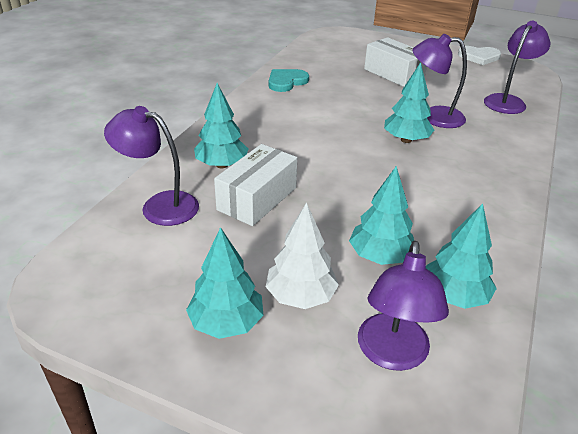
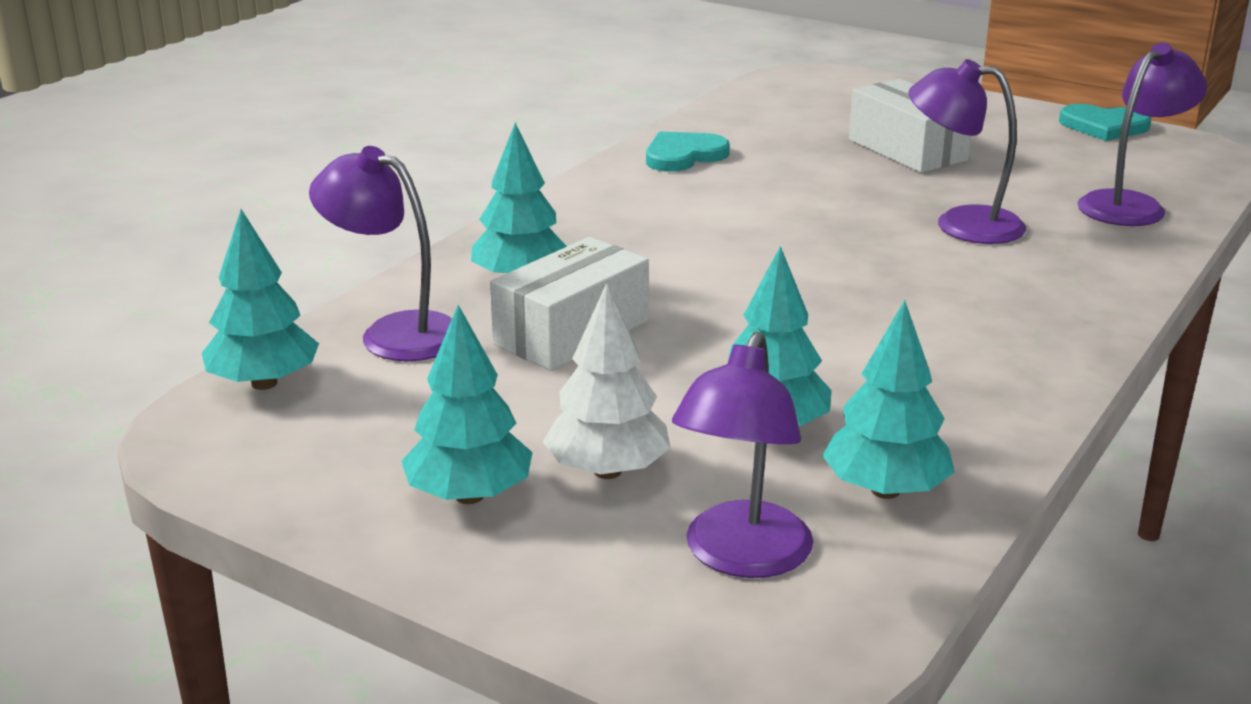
camera: 10 degrees right, 10 degrees down
turquoise tree [384,62,434,143] -> turquoise tree moved to [202,209,319,390]
white heart [458,46,501,65] -> turquoise heart [1059,104,1152,141]

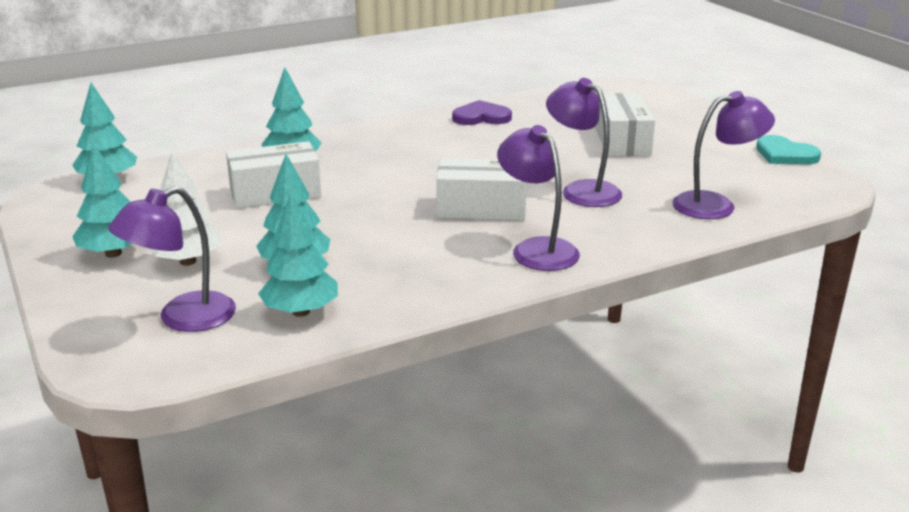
camera: 30 degrees right, 0 degrees up
purple lamp [309,146,452,361] -> purple lamp moved to [497,125,580,271]
turquoise heart [646,132,730,172] -> purple heart [452,100,512,125]
none -> white box [436,158,526,220]

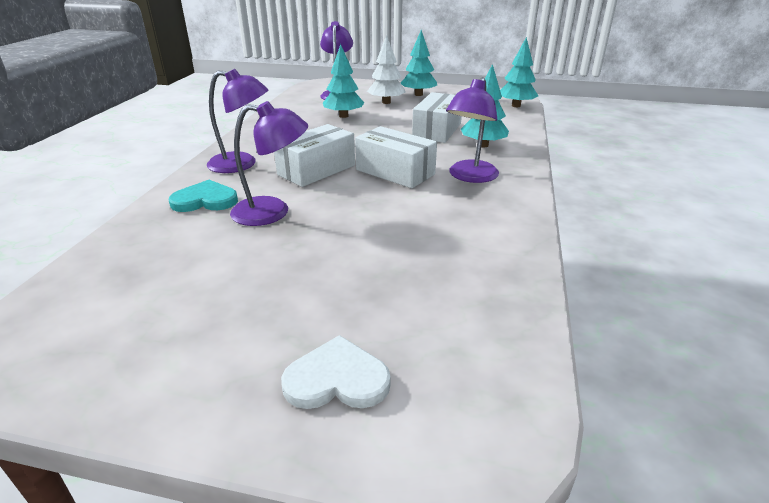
camera: 130 degrees right, 5 degrees up
turquoise tree [258,194,338,317] -> none
purple heart [452,100,512,125] -> none
white box [595,93,655,156] -> white box moved to [355,126,437,188]
purple lamp [672,91,775,219] -> purple lamp moved to [446,77,499,183]
turquoise heart [756,135,821,165] -> turquoise heart moved to [169,180,238,212]
none -> white heart [281,335,391,409]

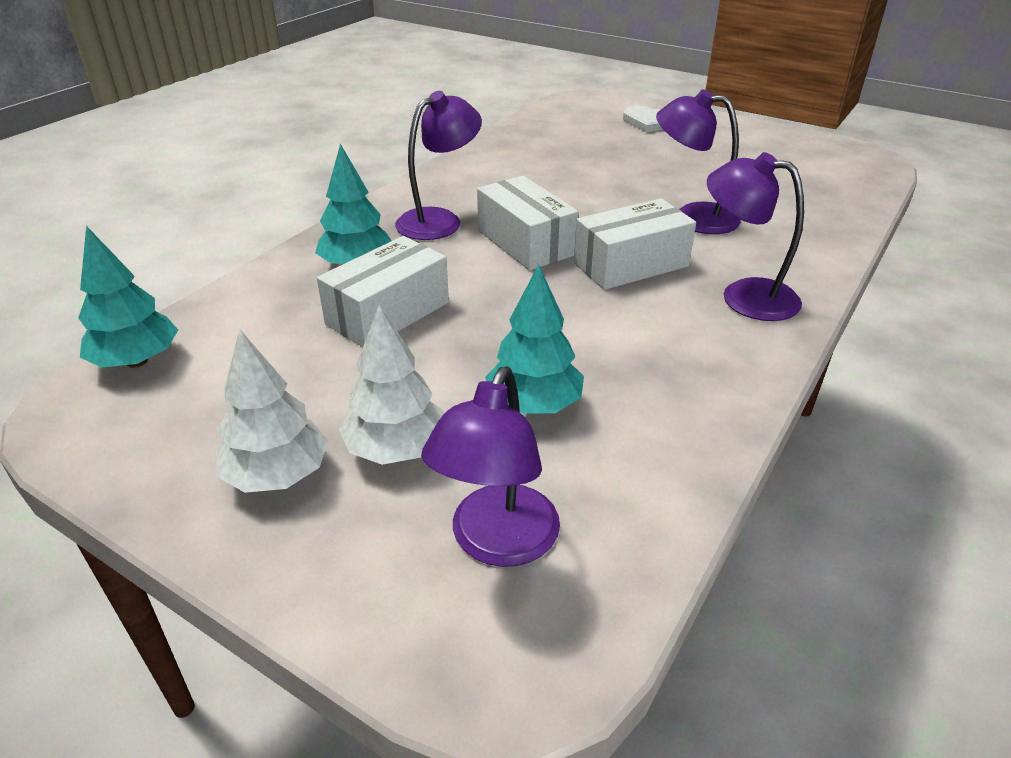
camera: 160 degrees left, 5 degrees up
turquoise heart [169,180,238,212] -> none
turquoise tree [401,30,437,96] -> white tree [216,329,328,493]

